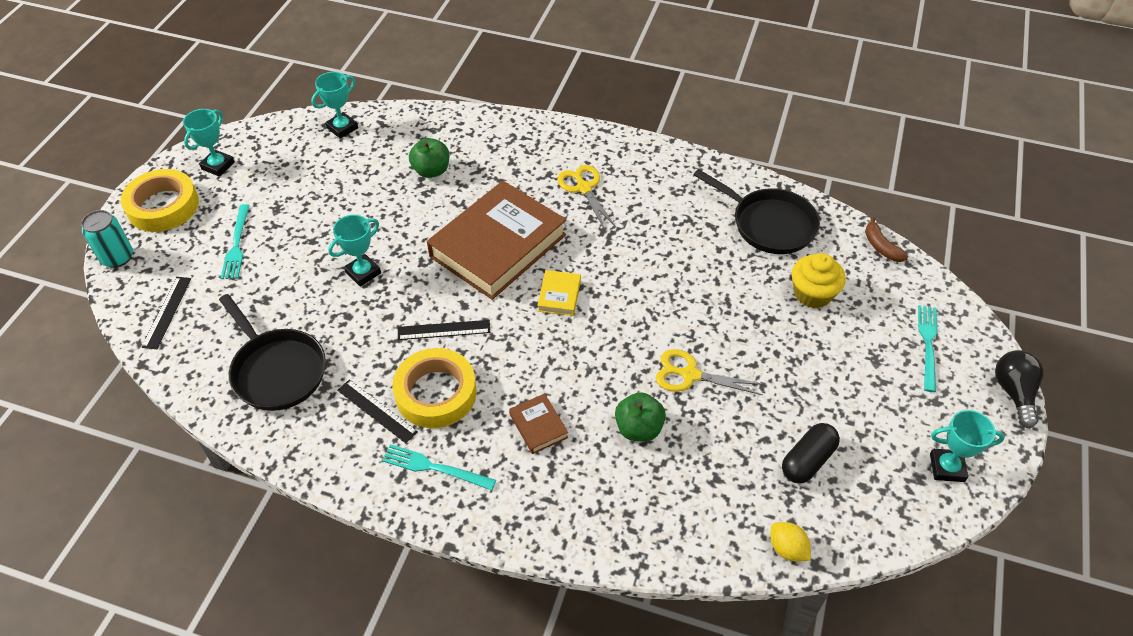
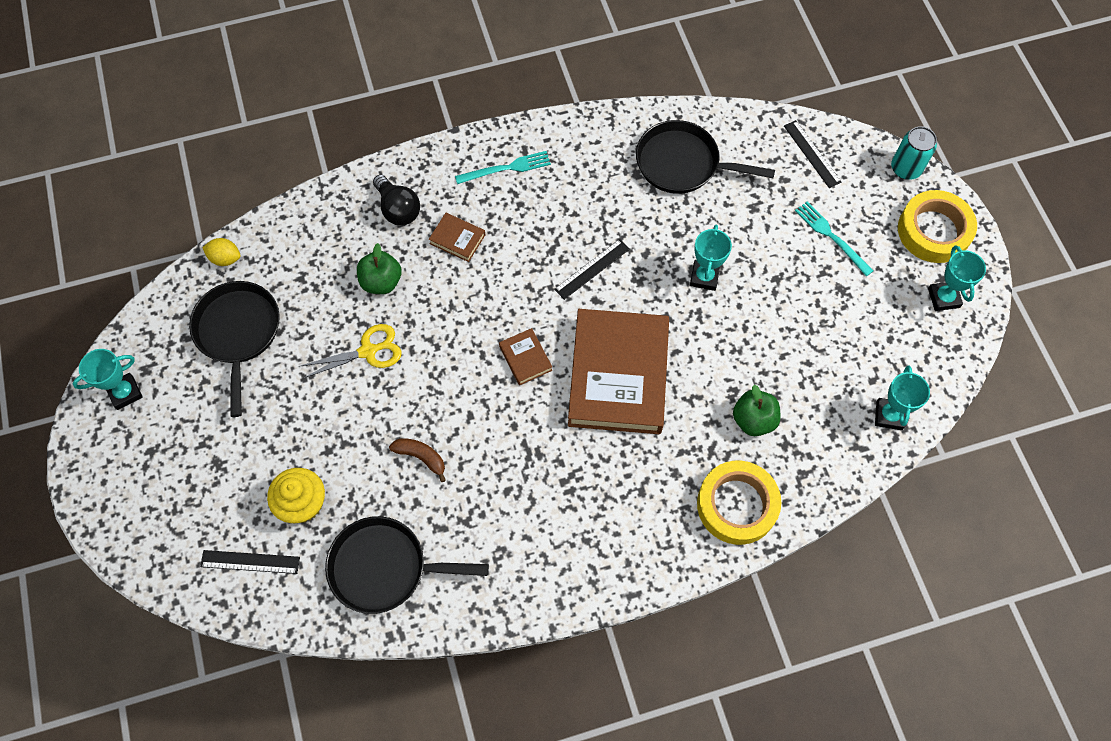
camera: 145 degrees right, 15 degrees up
black ruler [337,379,418,443] -> black ruler moved to [200,550,300,574]
yellow tape [392,348,477,428] -> yellow tape moved to [697,461,781,545]
yellow book [537,270,581,316] -> brown book [499,328,552,385]
yellow scissors [558,165,616,230] -> none
black capsule [782,423,840,484] -> black pan [189,281,280,417]
brown banana [865,216,908,262] -> brown banana moved to [389,438,446,482]
turquoise fork [918,305,938,392] -> none
black light bulb [995,350,1044,428] -> black light bulb moved to [373,175,420,225]

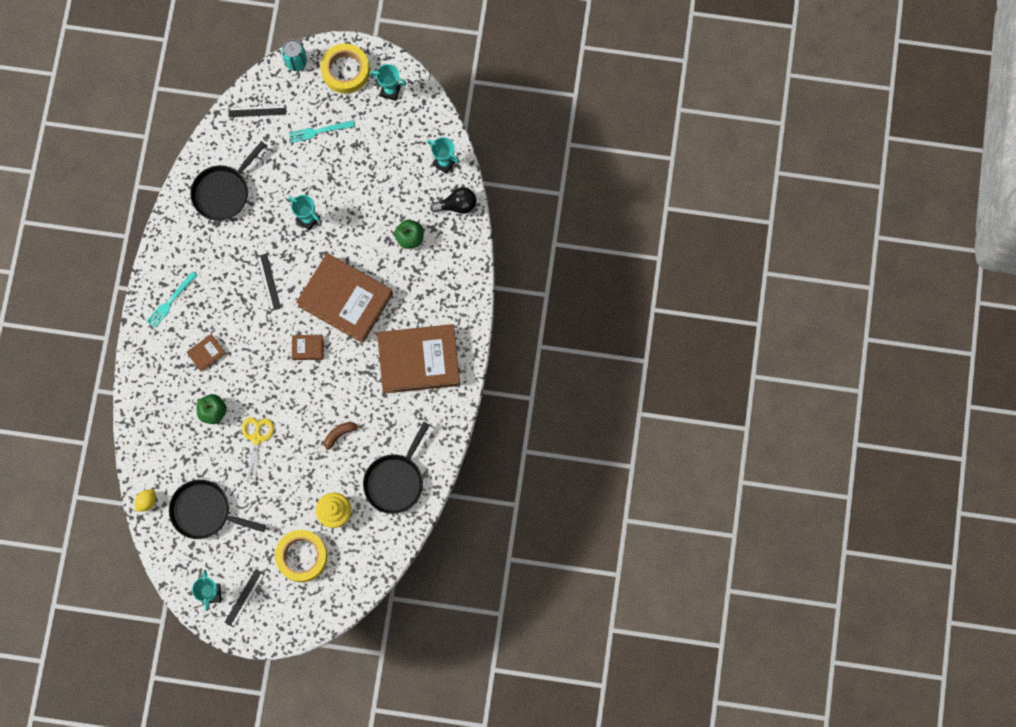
camera: 65 degrees left, 10 degrees up
black ruler [200,550,300,574] -> black ruler moved to [224,569,265,628]
black light bulb [373,175,420,225] -> black light bulb moved to [430,187,476,214]
turquoise fork [455,151,551,184] -> turquoise fork turned 150 degrees counterclockwise [147,271,197,328]
yellow tape [697,461,781,545] -> yellow tape moved to [275,530,327,582]
none -> brown book [377,324,460,394]

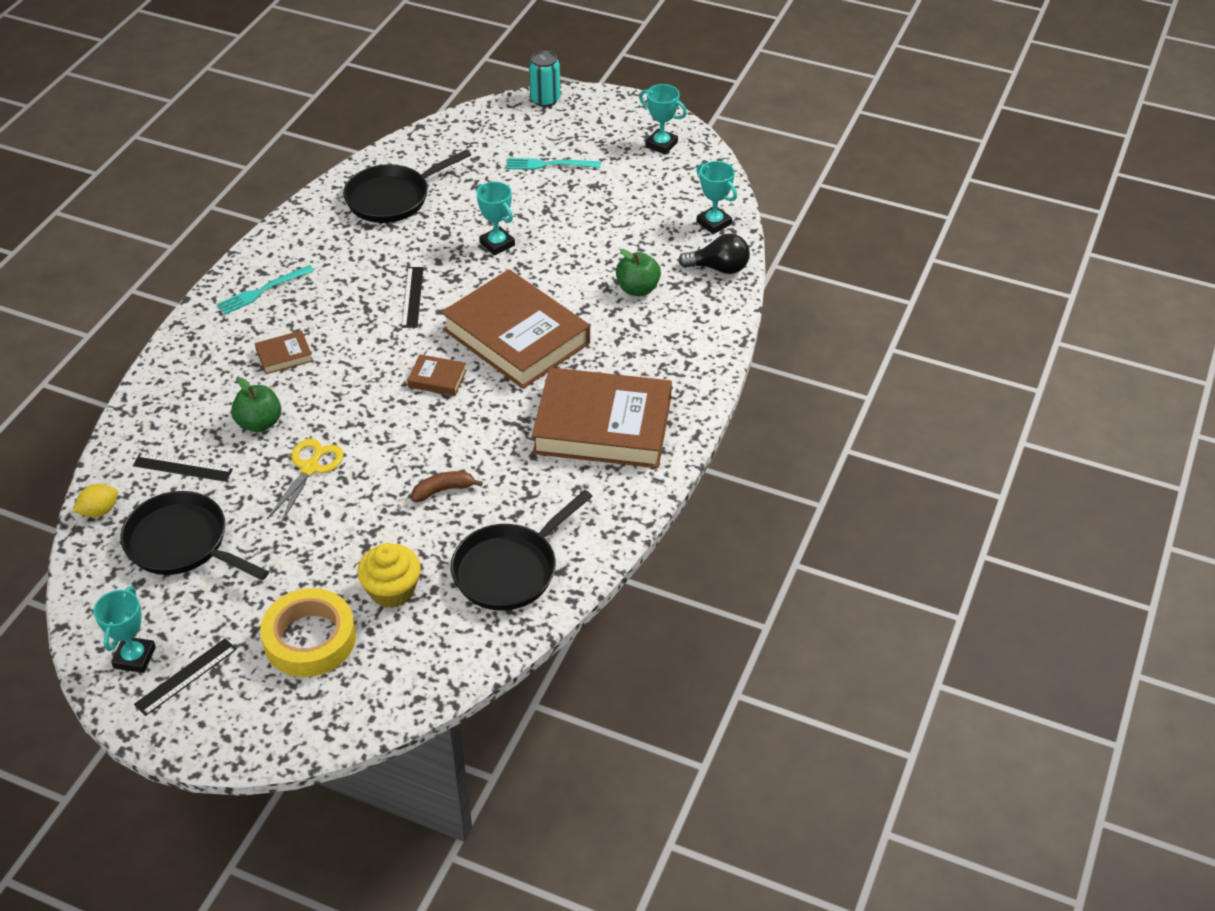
camera: 15 degrees right, 30 degrees down
black ruler [228,105,286,117] -> black ruler moved to [133,453,233,482]
yellow tape [321,44,370,93] -> none

